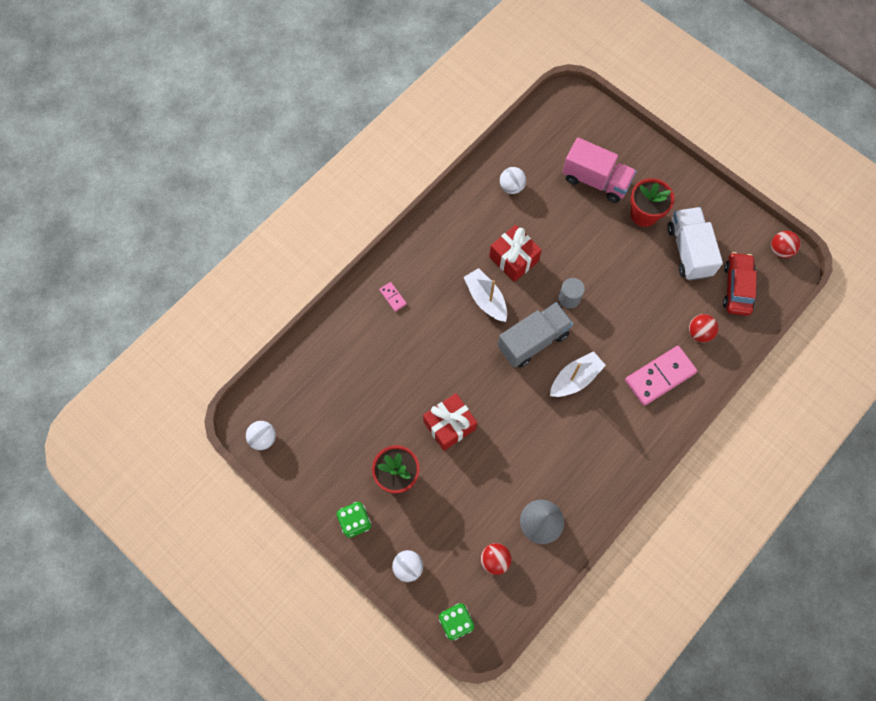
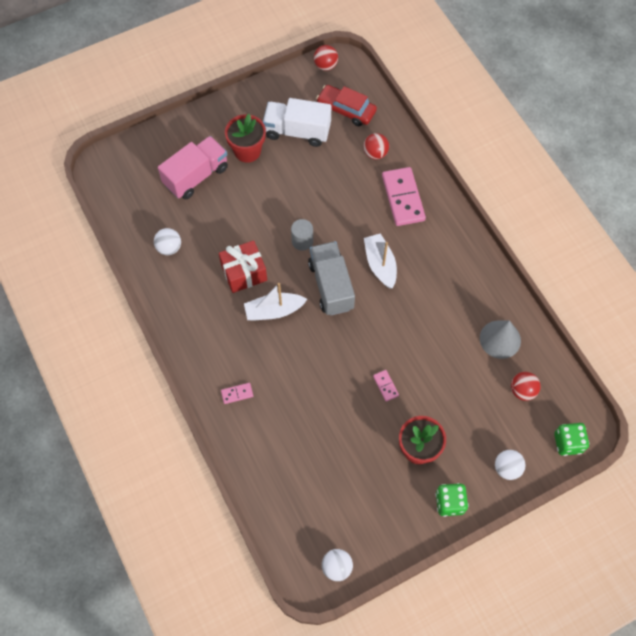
camera: 70 degrees left, 5 degrees down
red gift [423,393,477,451] -> pink domino [373,370,399,402]

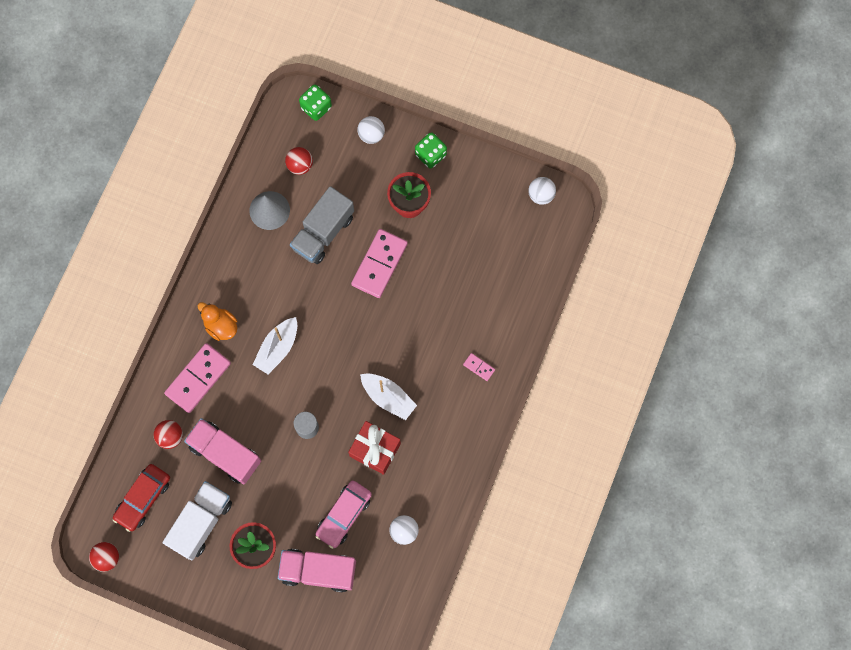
camera: 130 degrees left, 10 degrees up
white truck [263,98,331,147] -> white truck turned 120 degrees counterclockwise [163,481,232,561]
grey truck [308,241,355,316] -> grey truck moved to [290,186,354,264]
red car [316,85,377,126] -> red car turned 45 degrees clockwise [113,464,170,532]
pink domino [373,370,399,402] -> pink domino [351,229,408,298], size x2.22
none -> pink truck [184,418,261,484]
none -> orange duck [198,302,237,341]
none -> pink car [315,481,372,549]

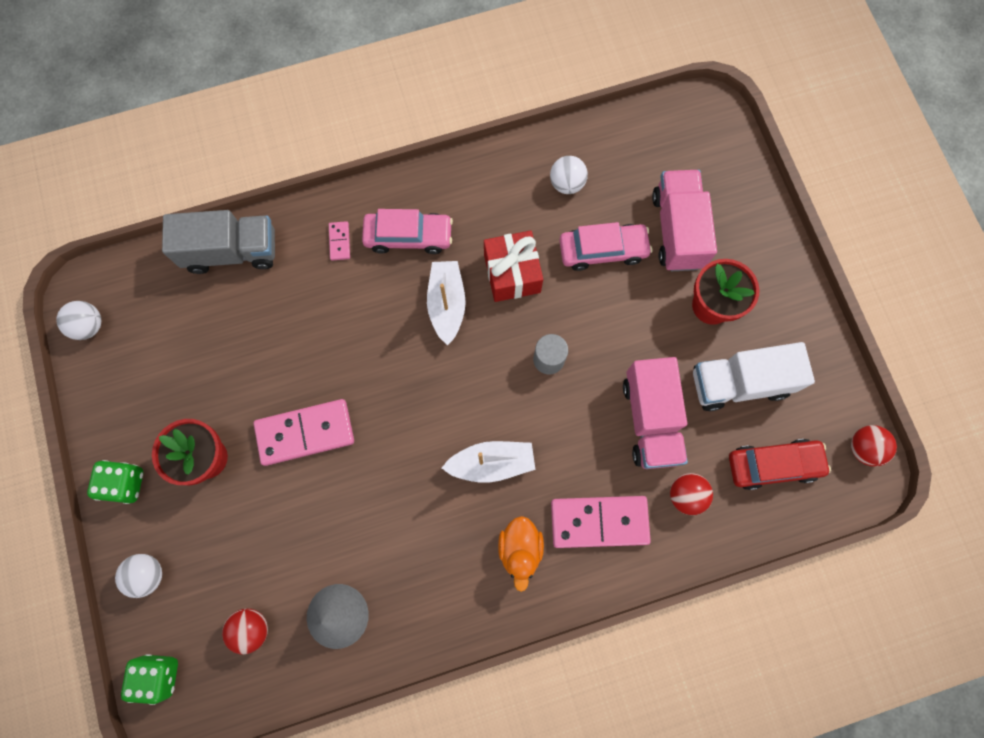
camera: 130 degrees left, 0 degrees up
pink truck [278,549,356,592] -> pink truck turned 150 degrees counterclockwise [652,170,717,271]
grey truck [290,186,354,264] -> grey truck moved to [162,210,275,274]
none -> pink car [362,209,453,254]

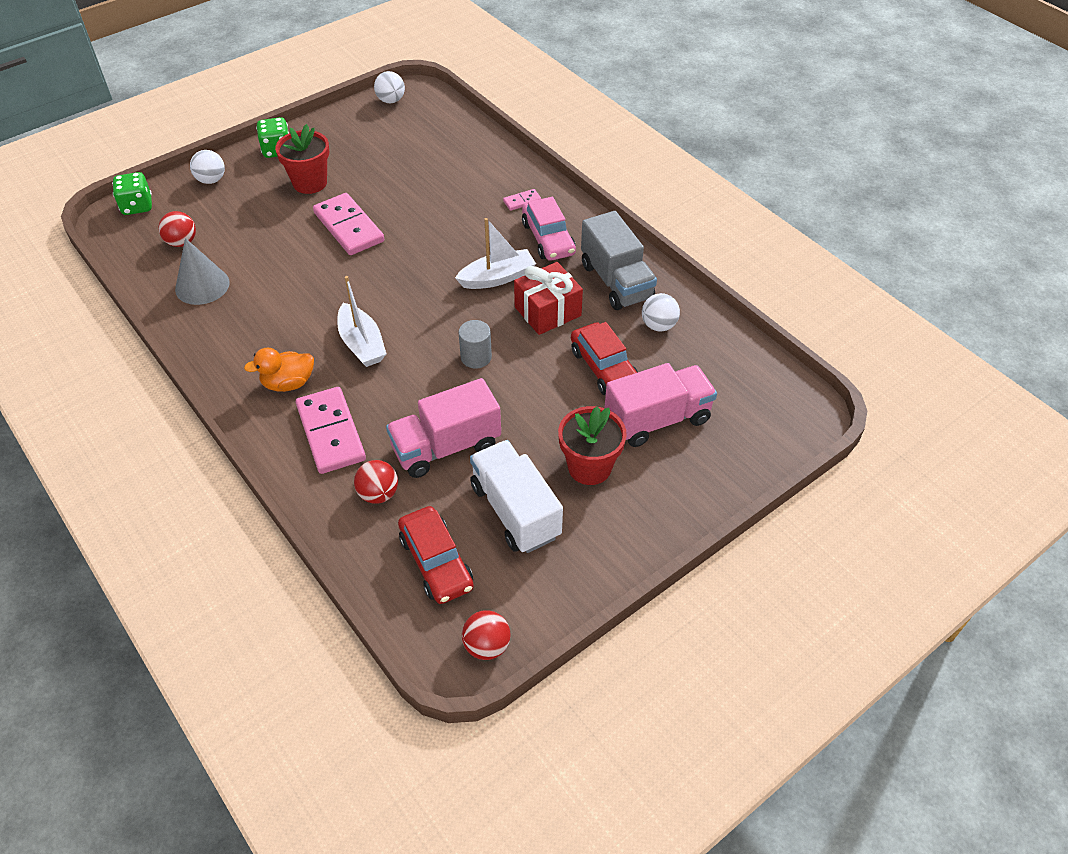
camera: 70 degrees right, 25 degrees down
grey truck [162,210,275,274] -> grey truck moved to [581,211,657,310]
pink car [559,222,652,271] -> red car [571,322,638,395]

